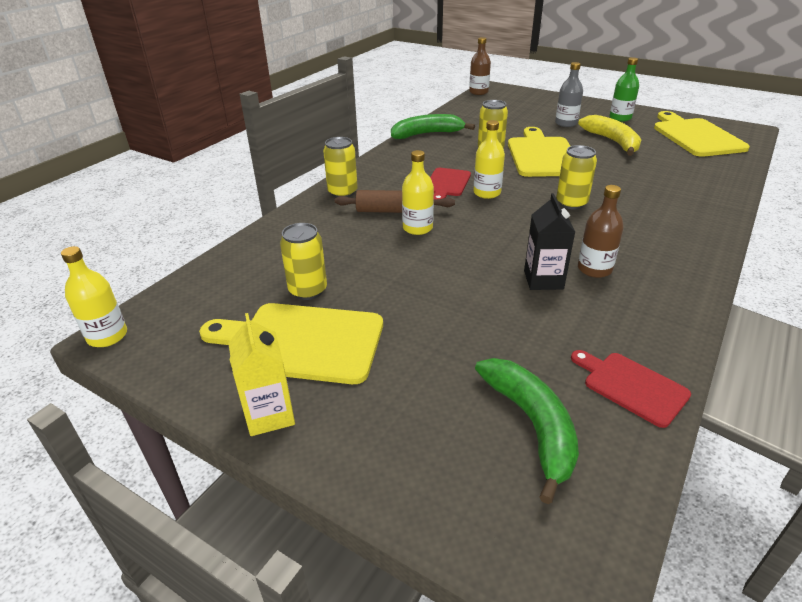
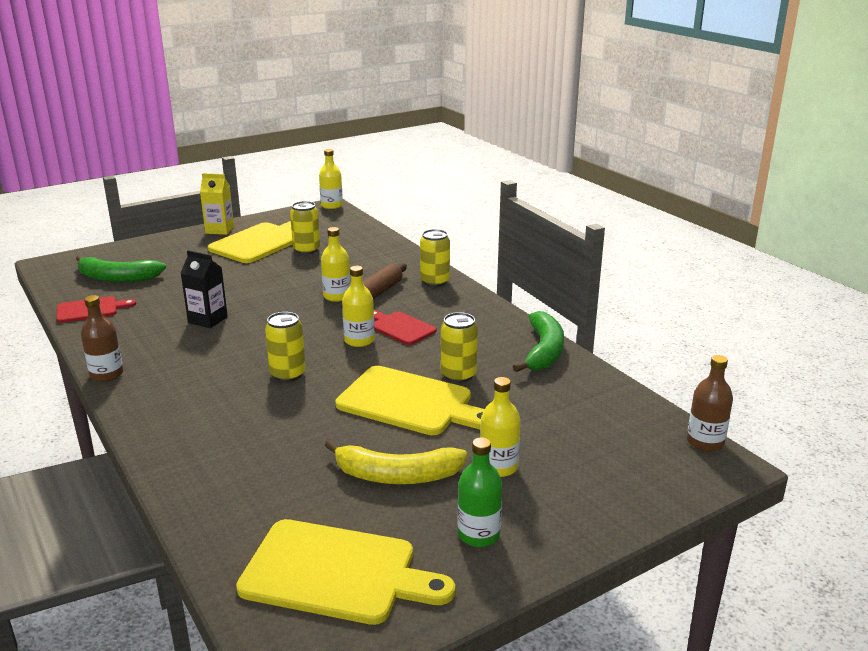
camera: 115 degrees right, 10 degrees down
grey bottle [555,62,583,127] -> yellow bottle [480,377,521,477]
brown bottle [578,185,624,278] -> brown bottle moved to [81,295,123,382]

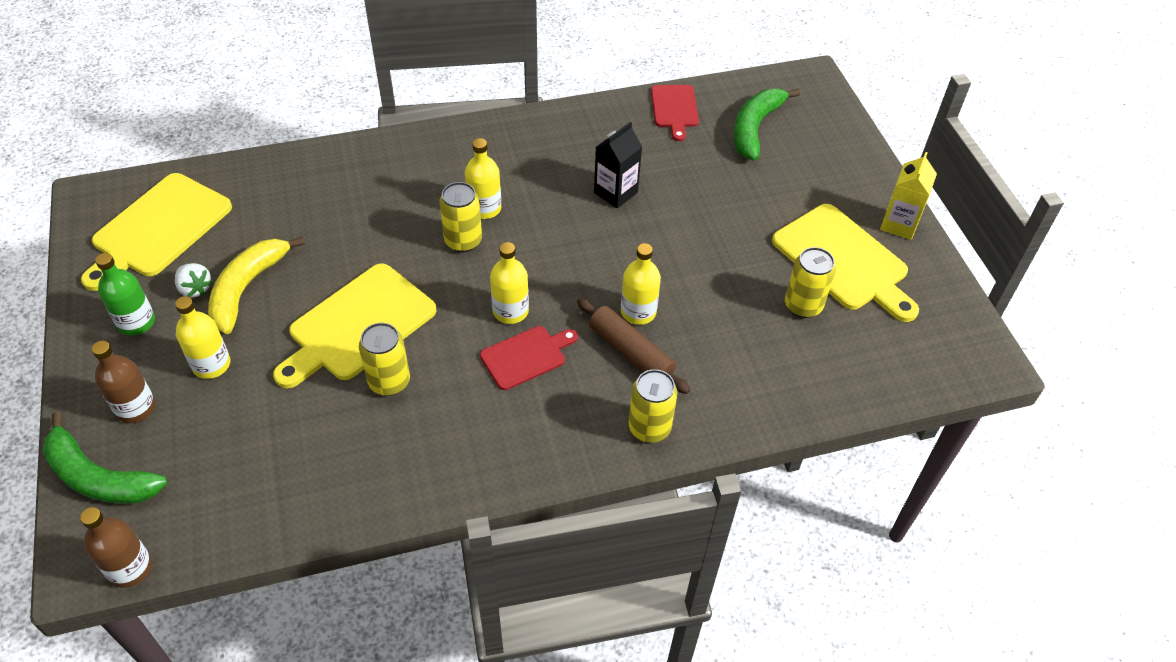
camera: 105 degrees right, 25 degrees up
brown bottle [81,295,123,382] -> brown bottle moved to [92,341,155,423]
yellow bottle [319,149,343,209] -> yellow bottle moved to [465,138,501,219]
green banana [513,311,564,372] -> green banana moved to [43,412,167,504]
none -> white strawberry [175,263,212,297]

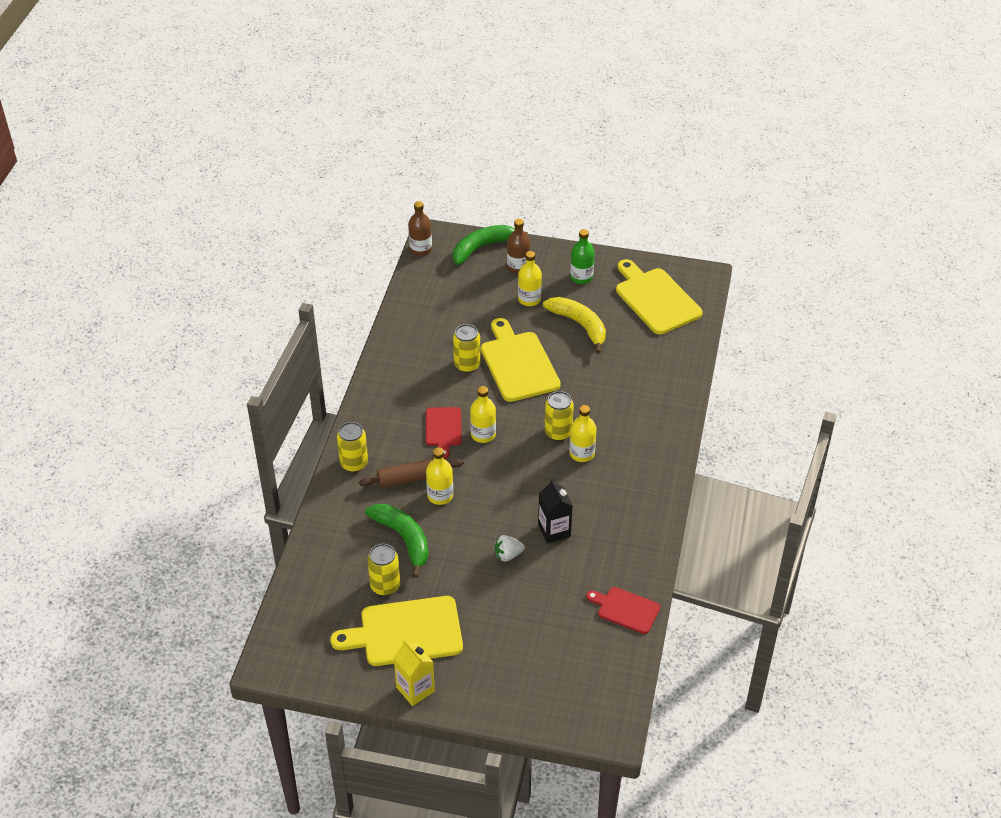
camera: 120 degrees right, 5 degrees down
white strawberry [175,263,212,297] -> white strawberry moved to [495,535,525,561]
green banana [734,88,800,160] -> green banana moved to [365,504,429,578]

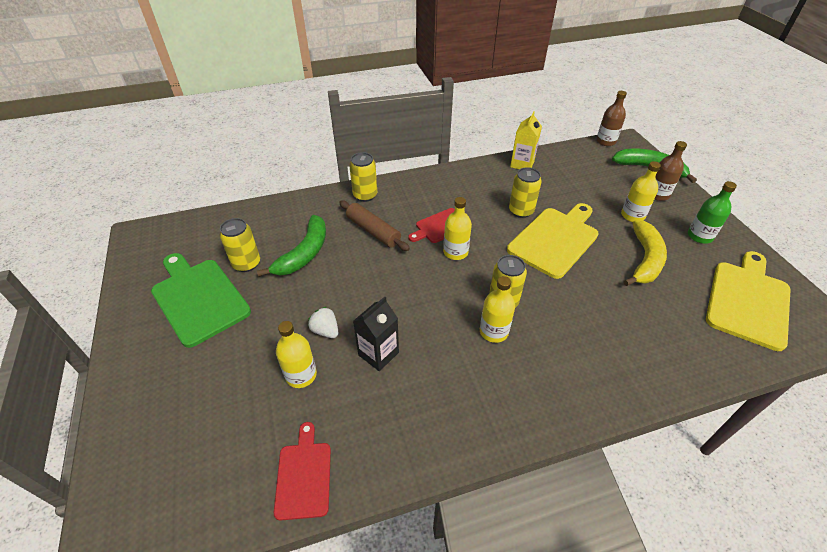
camera: 60 degrees right, 0 degrees up
yellow cutting board [330,596,463,666] -> green cutting board [151,253,251,348]
yellow carton [394,639,435,706] -> yellow carton moved to [510,111,542,169]
yellow bottle [426,447,453,505] -> yellow bottle moved to [276,321,317,388]

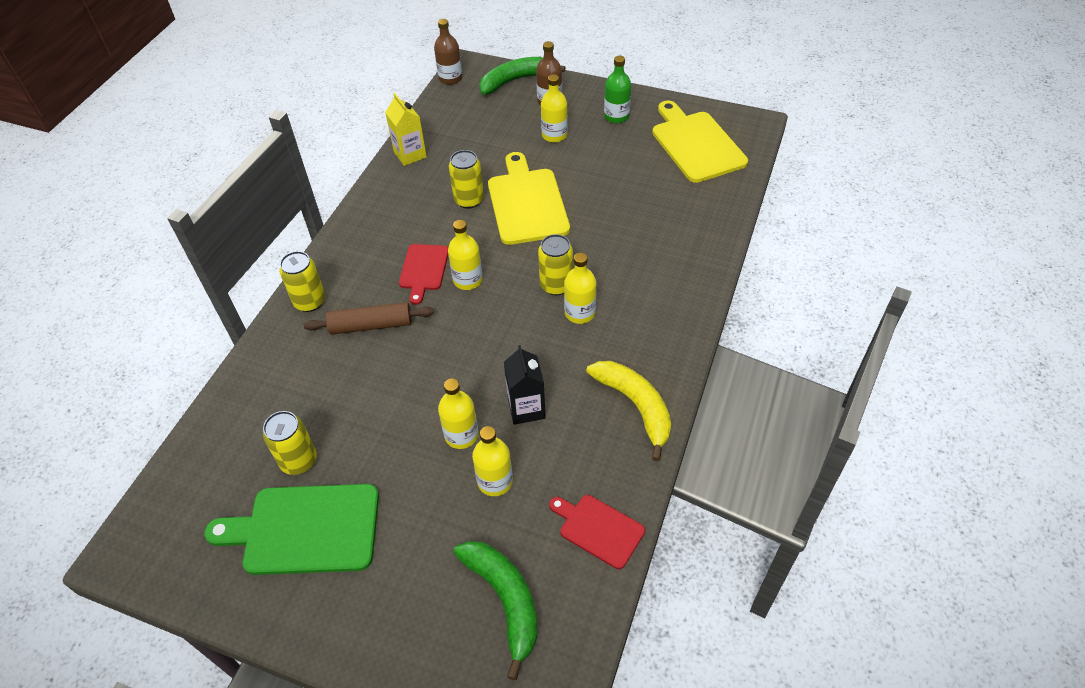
camera: 50 degrees left, 5 degrees up
green banana [257,215,326,277] -> green banana moved to [454,541,537,680]
white strawberry [308,307,338,338] -> yellow bottle [438,378,479,449]
yellow banana [623,220,667,286] -> yellow banana moved to [587,361,671,461]

